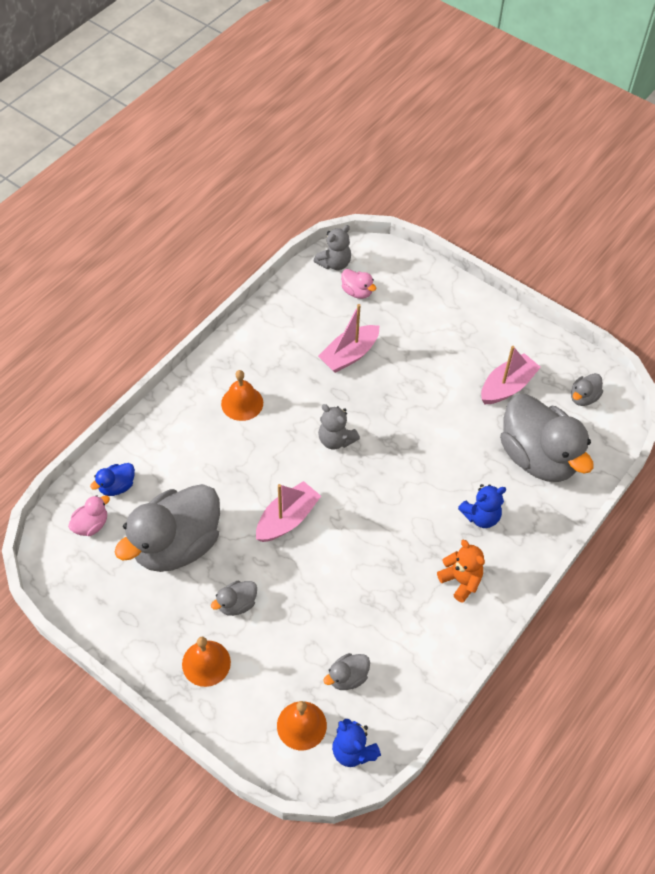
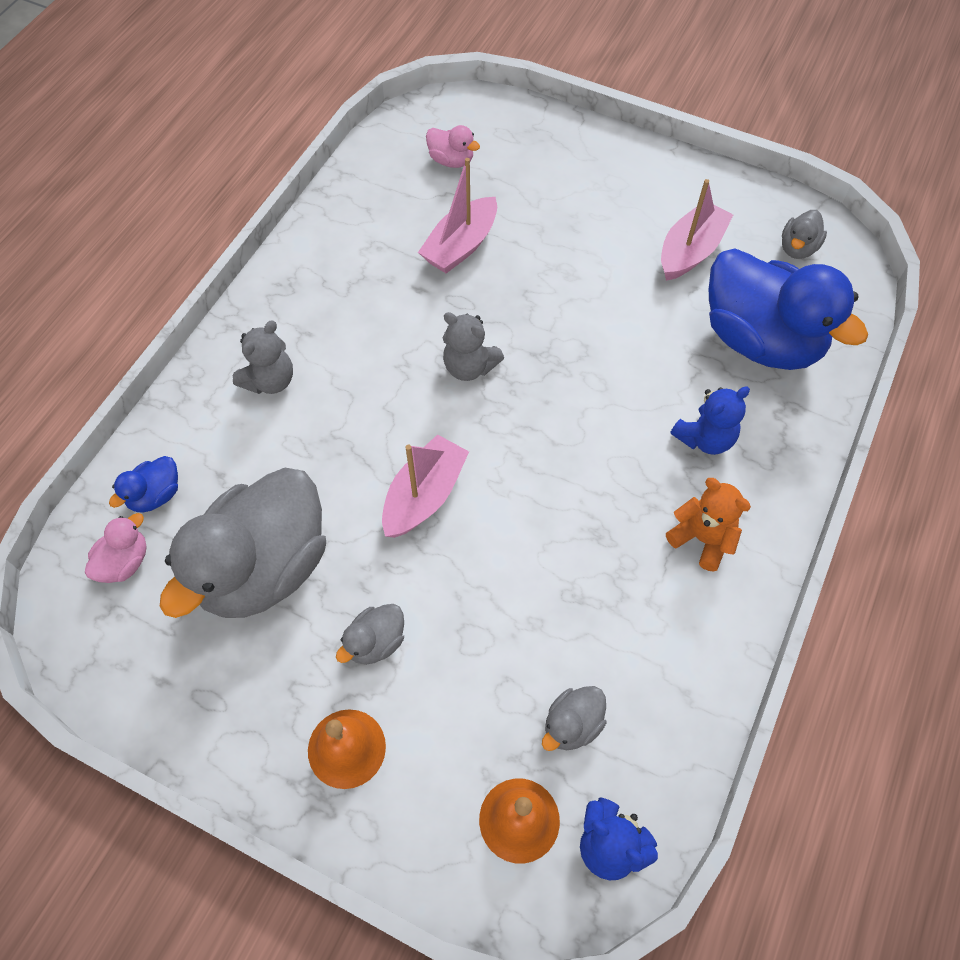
camera: 10 degrees left, 5 degrees up
orange bell [221,370,263,421] -> none
grey teddy bear [314,225,351,270] -> grey teddy bear moved to [233,320,293,394]
grey duck [500,394,594,482] -> blue duck [709,249,868,370]

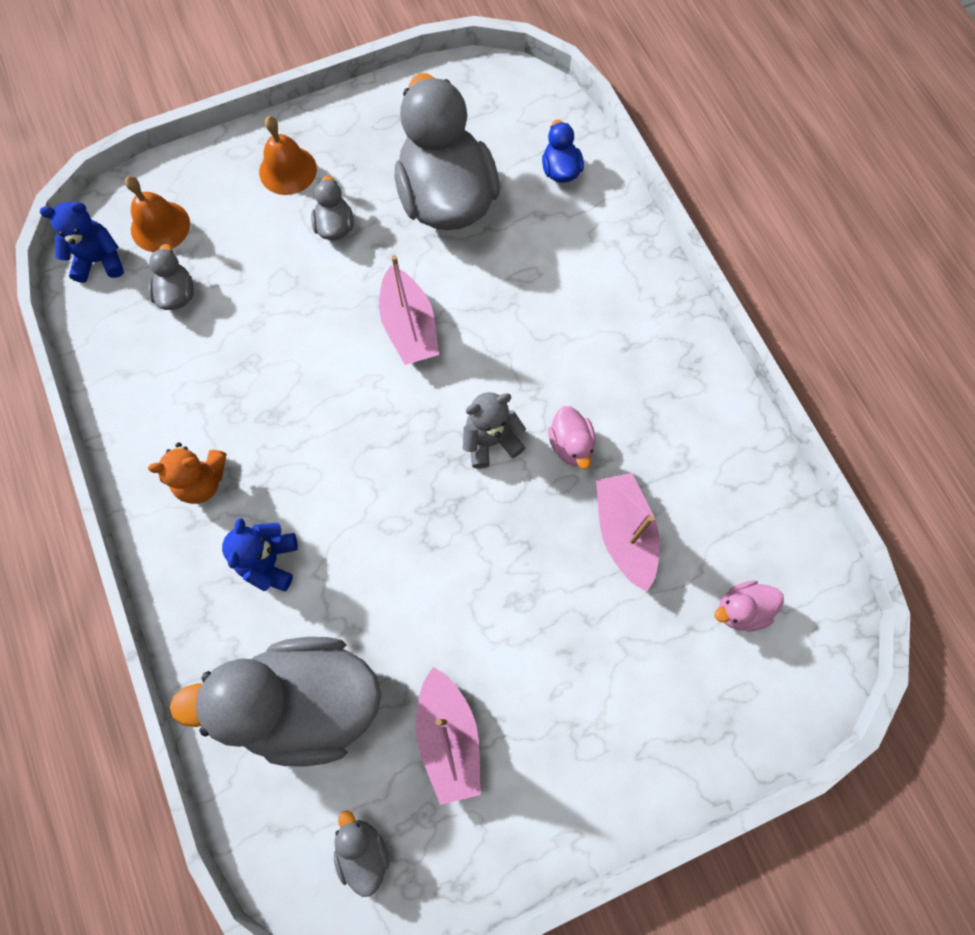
camera: 130 degrees right, 10 degrees up
pink duck [85,513,147,583] -> pink duck moved to [548,406,596,469]
grey teddy bear [233,320,293,394] -> none
blue duck [709,249,868,370] -> grey duck [170,637,381,766]

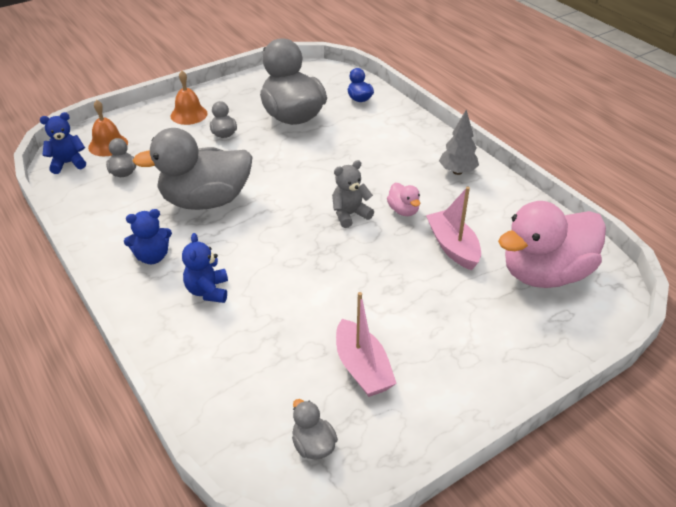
camera: 10 degrees left, 30 degrees down
orange teddy bear [148,443,226,504] -> blue teddy bear [124,209,172,264]
grey duck [170,637,381,766] -> grey duck moved to [133,128,253,210]
pink boat [379,255,439,365] -> none
pink duck [714,580,784,632] -> pink duck [498,201,606,288], size x2.39
none -> grey tree [439,110,479,175]

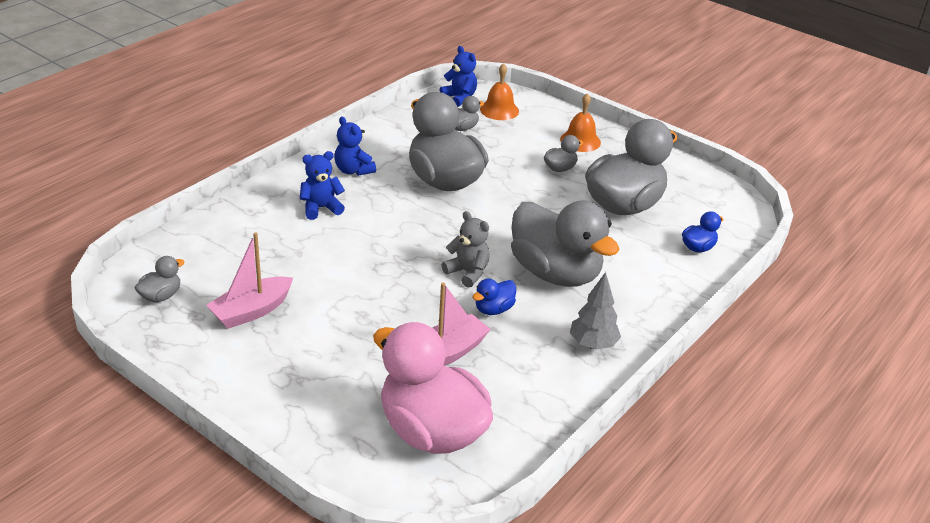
camera: 70 degrees right, 5 degrees down
pink duck [387,183,420,216] -> blue duck [472,278,516,315]
none -> grey duck [511,201,620,287]

